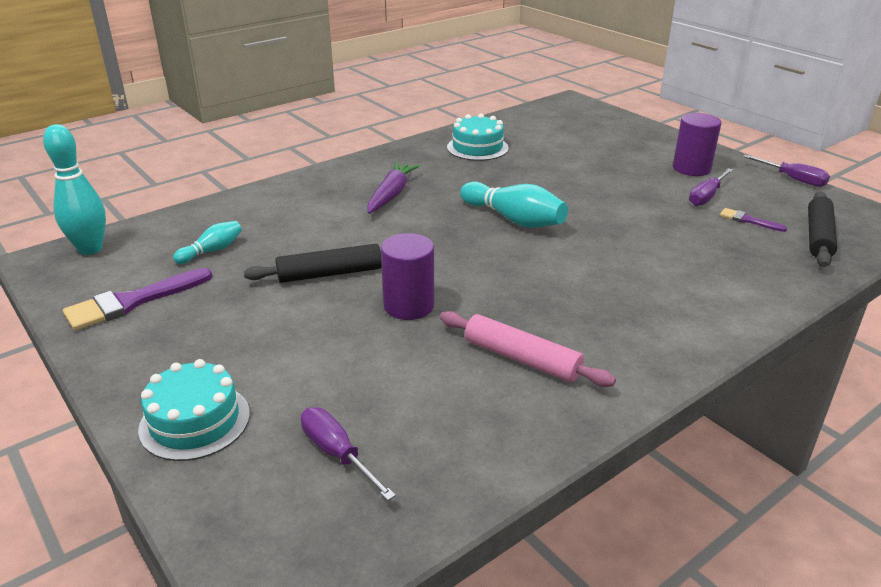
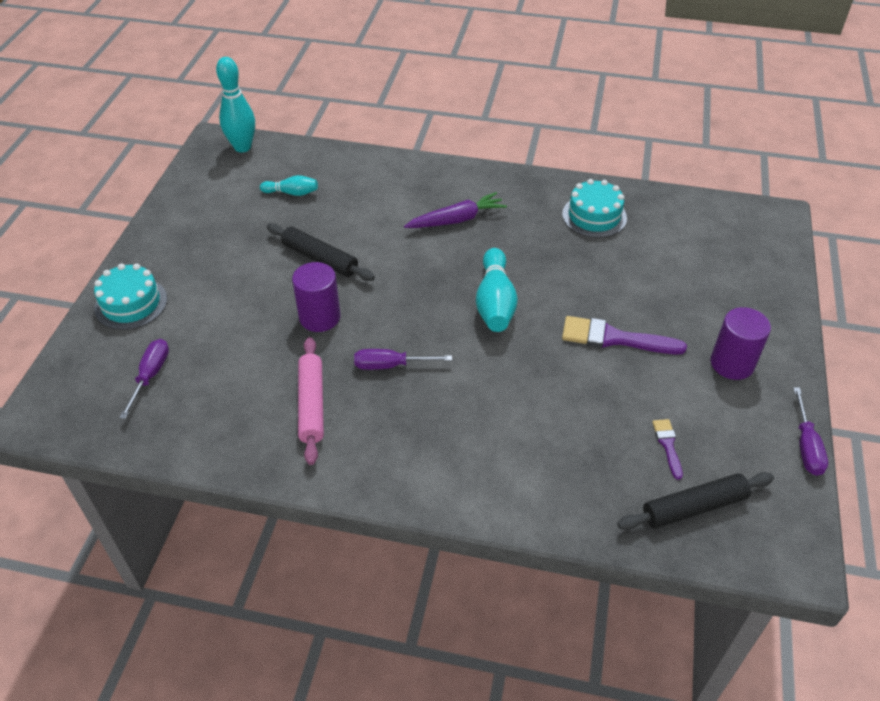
camera: 50 degrees right, 15 degrees up
purple brush [63,268,213,331] -> purple brush moved to [562,316,687,354]
purple screwdriver [689,168,733,206] -> purple screwdriver moved to [354,349,452,370]

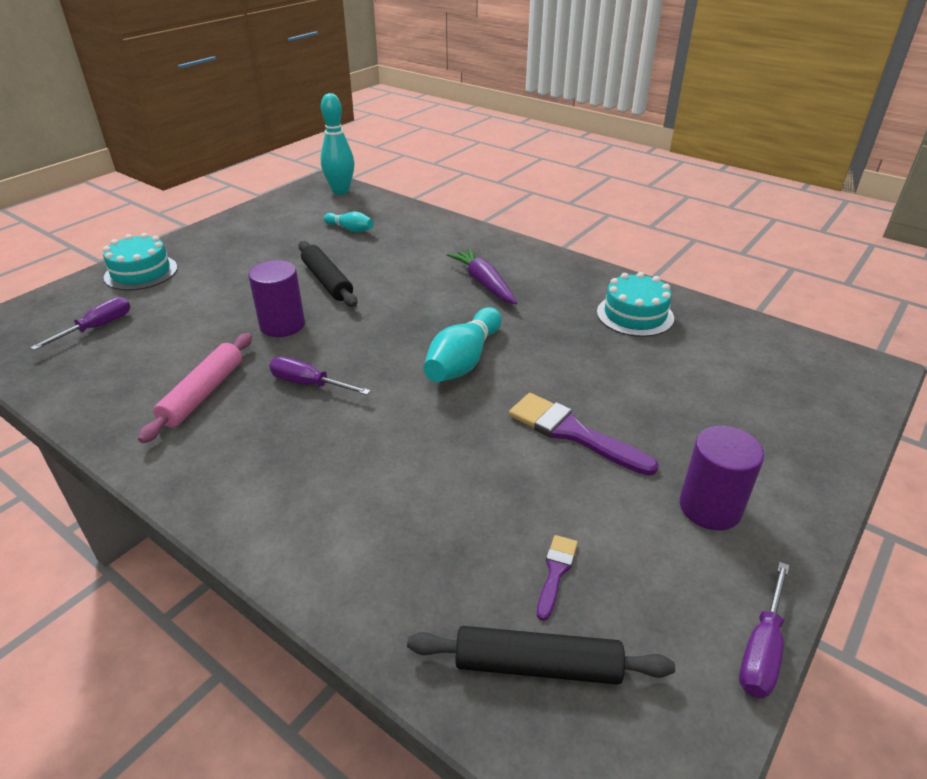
camera: 25 degrees right, 10 degrees down
purple carrot [404,192,507,228] -> purple carrot turned 120 degrees counterclockwise [447,248,517,304]

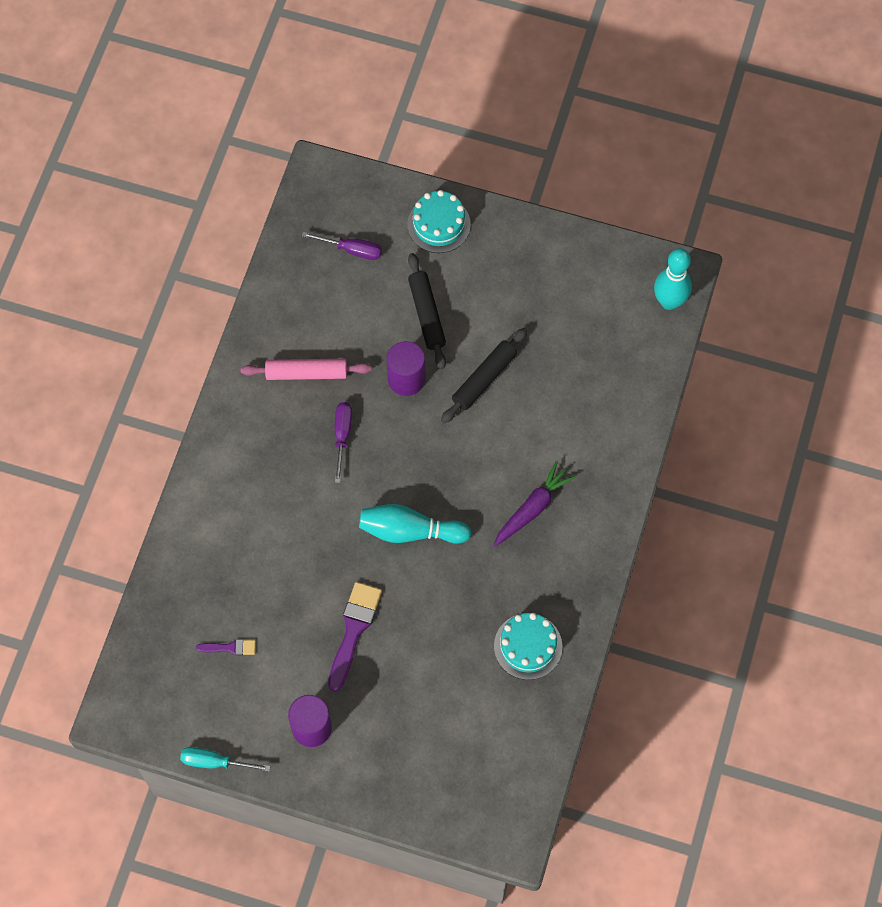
camera: 70 degrees right, 30 degrees up
turquoise bowling pin [324,212,373,232] -> none
black rolling pin [407,626,675,685] -> black rolling pin moved to [408,253,446,369]
purple screwdriver [739,562,790,698] -> turquoise screwdriver [180,747,270,771]

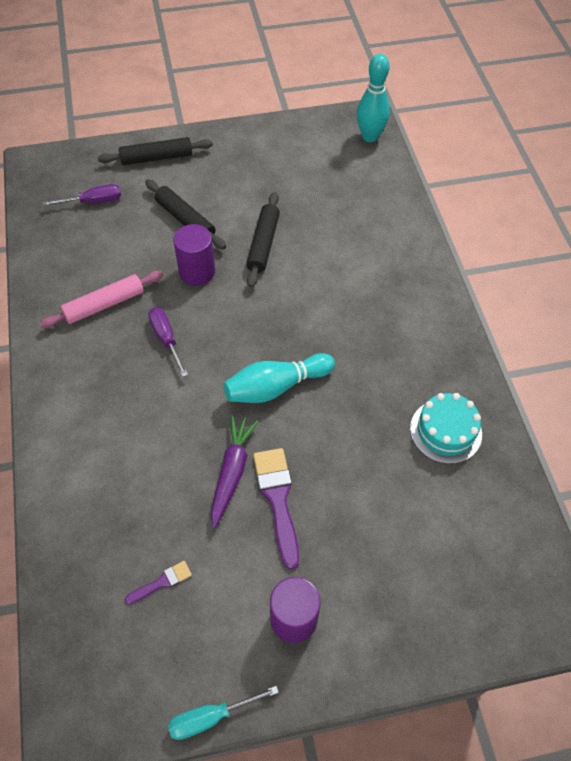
camera: 30 degrees left, 10 degrees down
turquoise cake [407,190,471,253] -> black rolling pin [98,137,213,165]
purple carrot [494,461,576,547] -> purple carrot moved to [211,415,258,529]

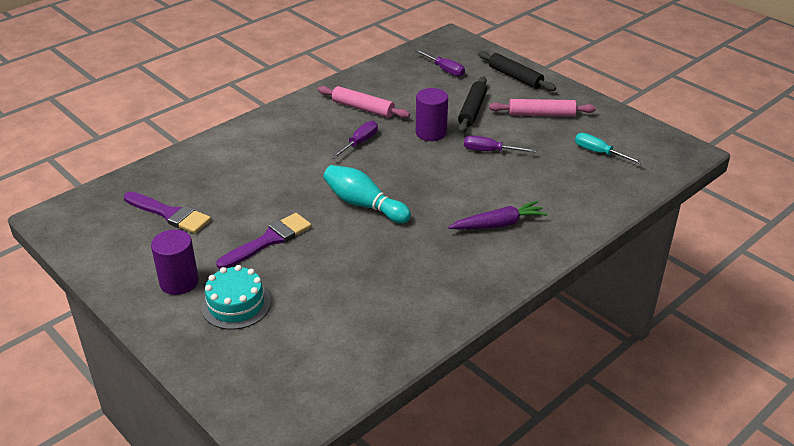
camera: 60 degrees right, 20 degrees down
purple brush [125,561,192,604] -> purple brush [124,192,211,233], size x1.92
turquoise screwdriver [168,686,279,740] -> turquoise screwdriver moved to [575,133,643,164]
purple carrot [211,415,258,529] -> purple carrot moved to [448,201,548,229]
black rolling pin [246,192,280,288] -> purple screwdriver [464,136,536,153]
turquoise bowling pin [357,54,390,142] -> none
turquoise cake [410,393,482,464] -> turquoise cake moved to [201,265,271,330]
none -> pink rolling pin [489,99,596,117]

